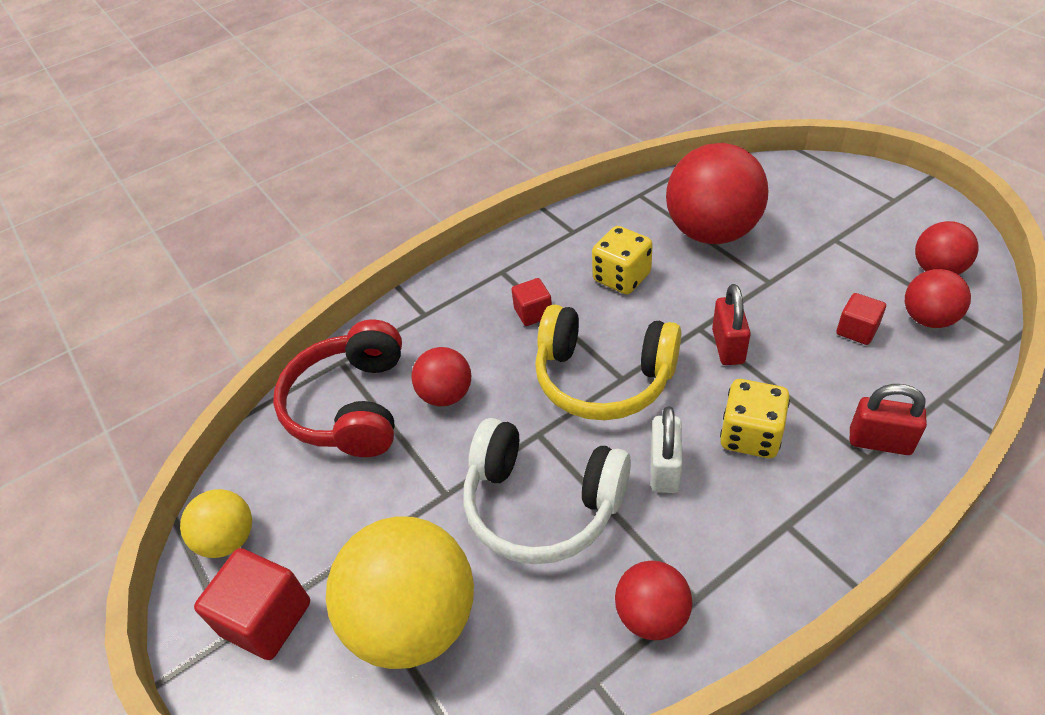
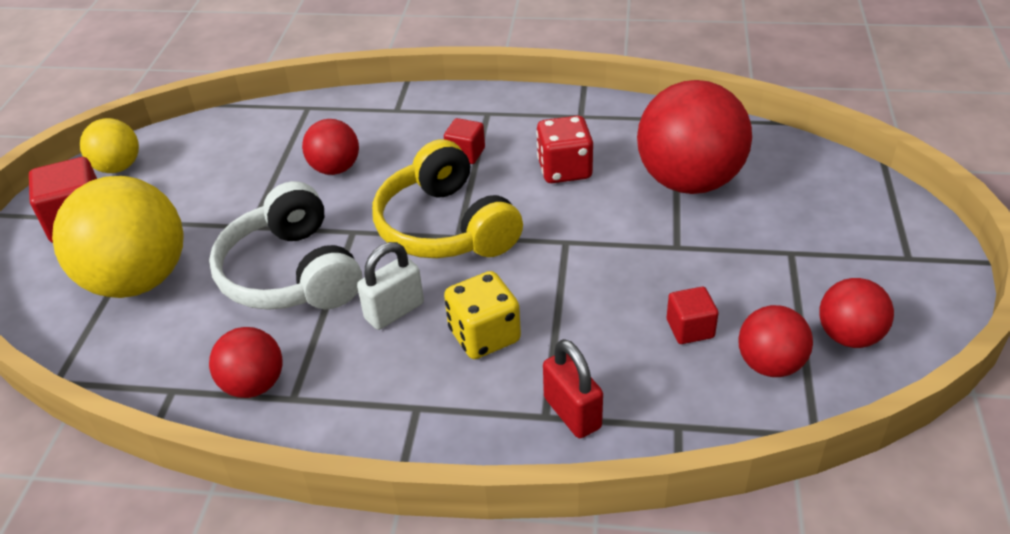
camera: 40 degrees right, 5 degrees down
red headphones [273,320,402,457] -> none
yellow dice [592,226,653,294] -> red dice [536,116,593,183]
red padlock [712,284,751,365] -> none

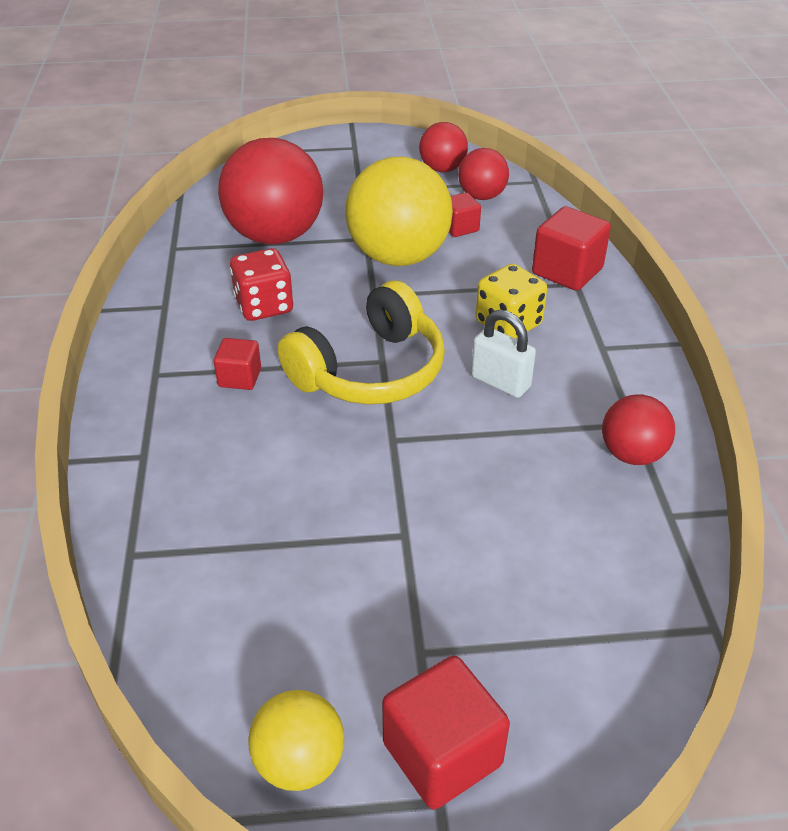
camera: 105 degrees left, 0 degrees up
yellow ball [52,176,184,298] -> yellow ball moved to [345,157,453,266]
white headphones [209,181,362,310] -> none
red ball [302,119,359,175] -> none
red padlock [543,339,603,438] -> red cube [532,206,611,291]

